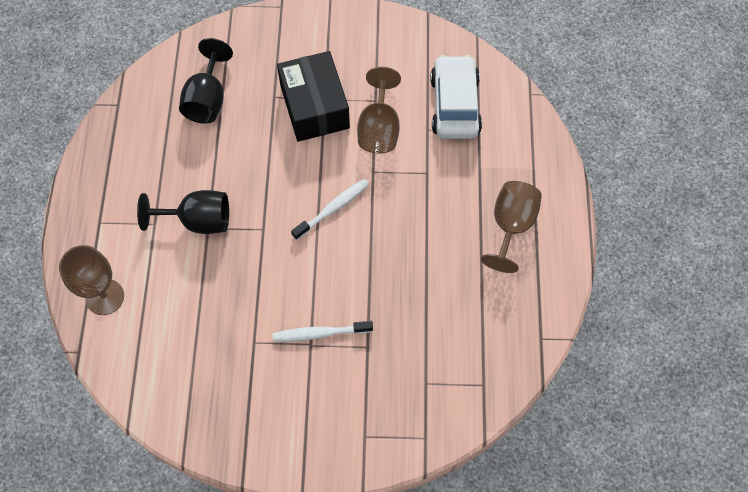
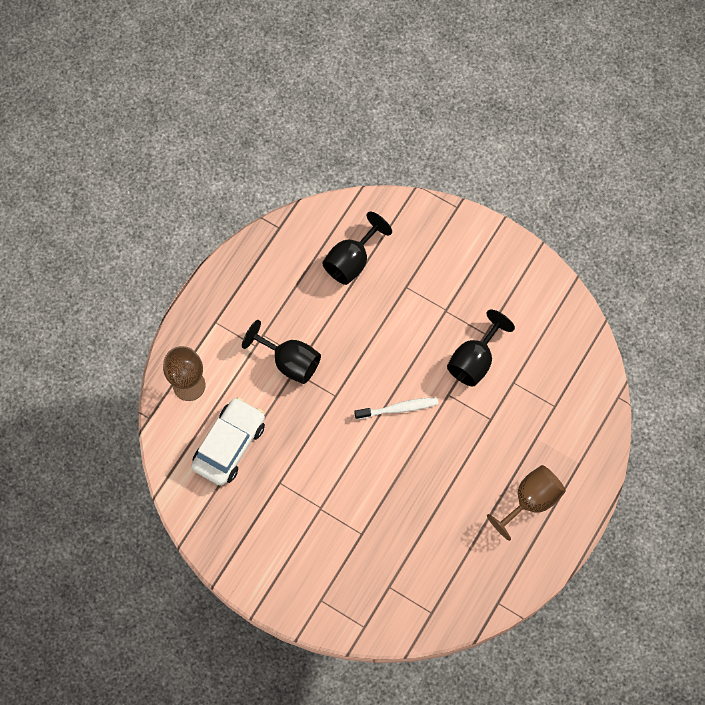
camera: 30 degrees right, 5 degrees up
white toothbrush [273,321,373,342] -> none
black box [277,51,350,142] -> none
brown goblet [357,67,401,154] -> black goblet [447,310,515,386]
white car [430,55,482,139] -> white car moved to [191,397,265,486]

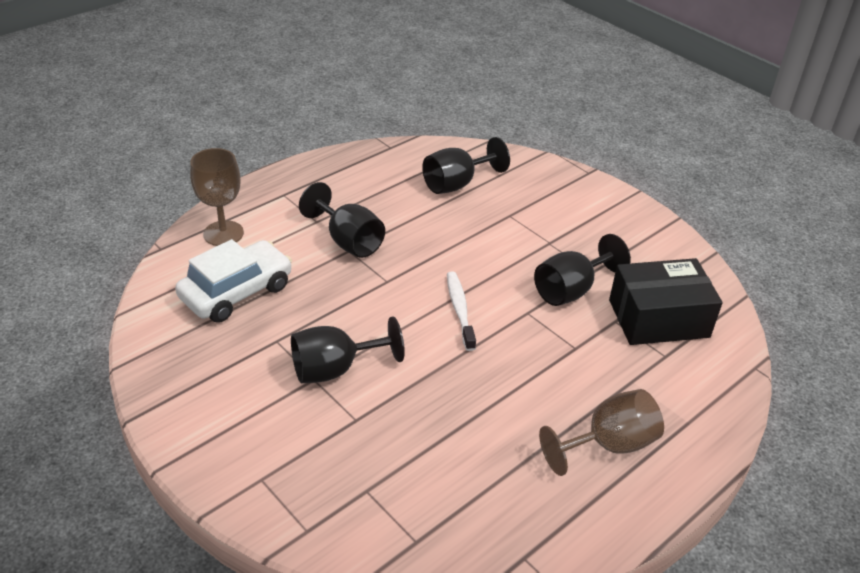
camera: 15 degrees right, 30 degrees down
white toothbrush [354,397,438,420] -> white toothbrush turned 105 degrees counterclockwise [447,271,476,351]
none -> black goblet [291,316,405,383]
none -> black box [609,258,723,345]

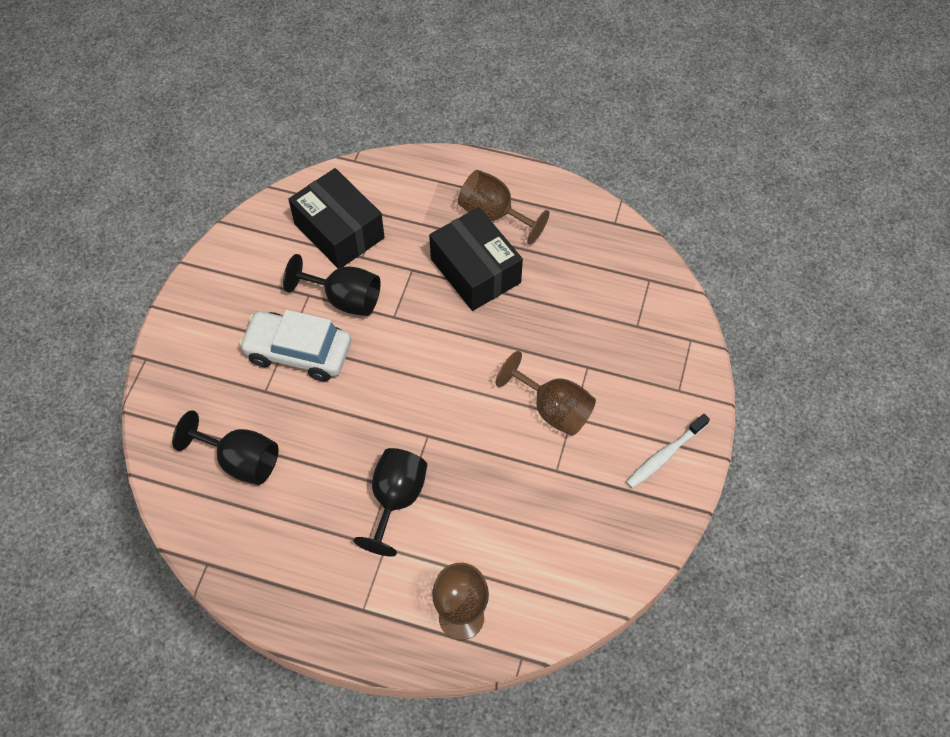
camera: 120 degrees left, 20 degrees up
white car [175,239,292,323] -> white car moved to [239,309,351,381]
black goblet [291,316,405,383] -> brown goblet [496,351,596,436]
white toothbrush [447,271,476,351] -> white toothbrush moved to [626,414,710,489]
none -> black box [429,207,523,311]

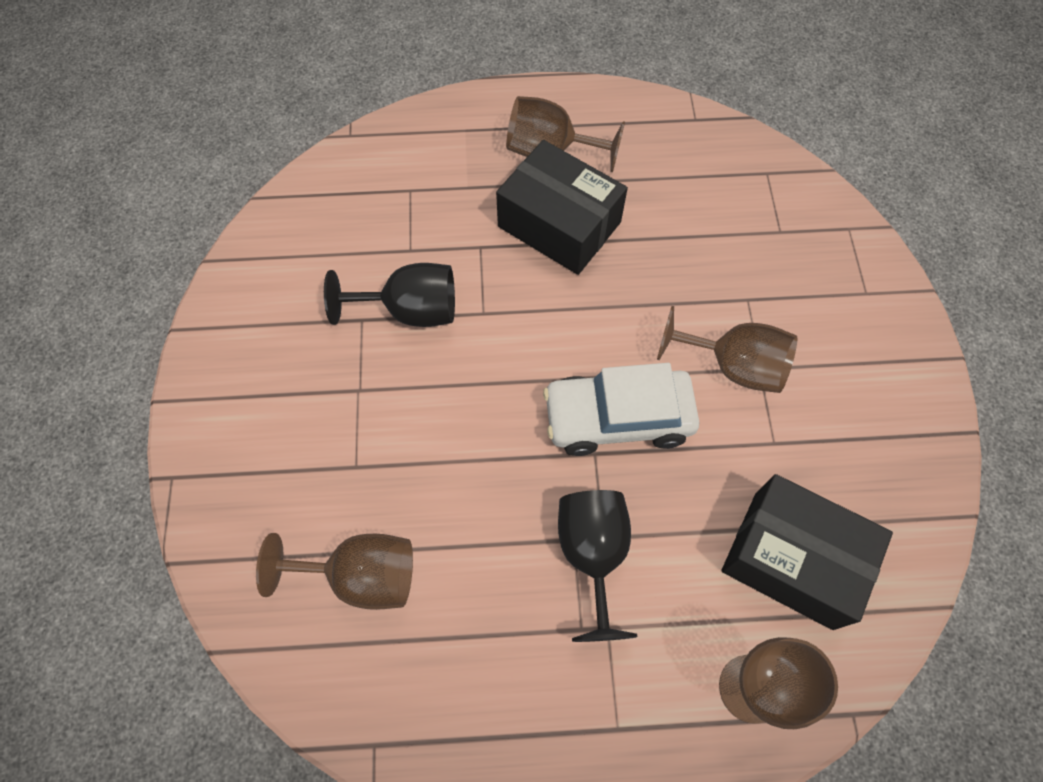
camera: 20 degrees left, 5 degrees up
black goblet [172,410,279,485] -> brown goblet [256,533,413,610]
white car [239,309,351,381] -> white car moved to [543,363,699,456]
black box [288,168,385,268] -> black box moved to [721,474,893,630]
white toothbrush [626,414,710,489] -> none

